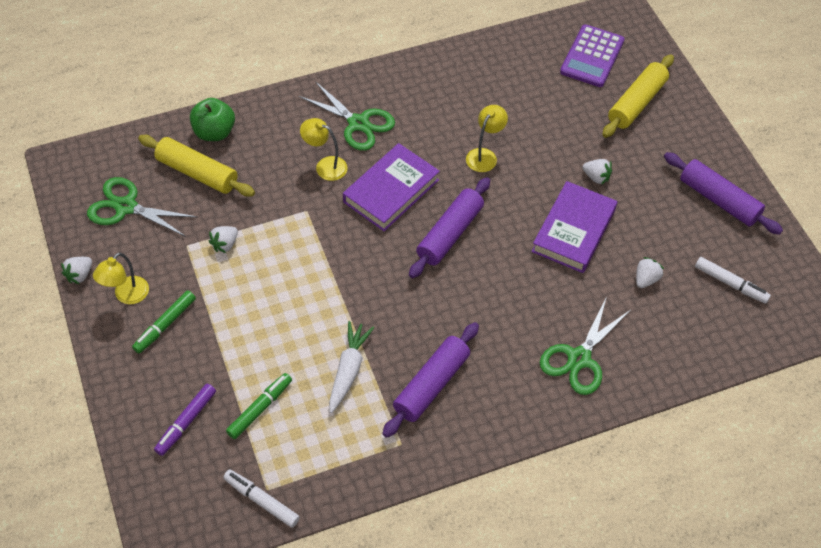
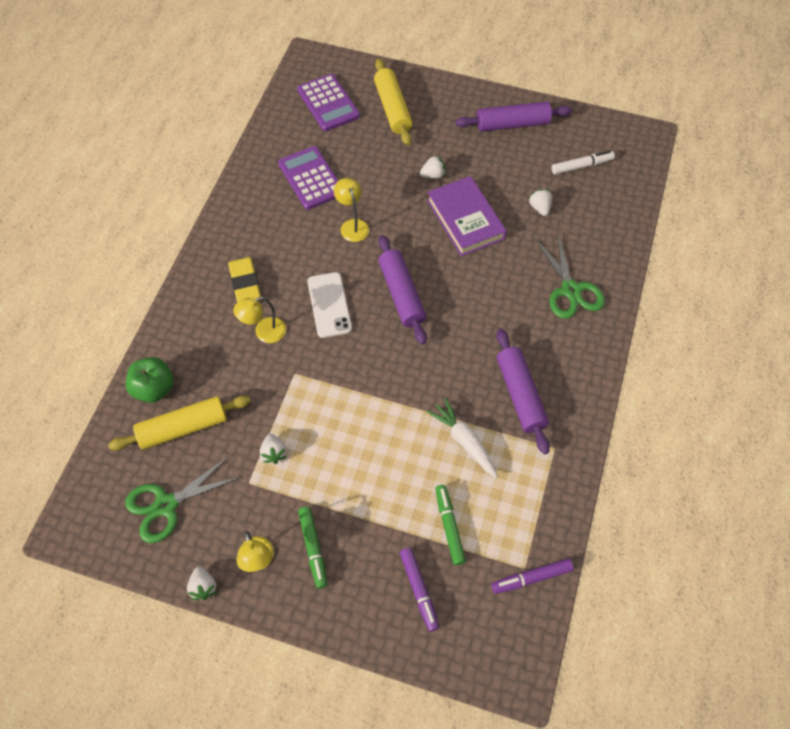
camera: 50 degrees left, 5 degrees up
white marker [223,470,300,528] -> purple marker [491,558,574,594]
green scissors [299,81,395,151] -> yellow eraser [228,257,261,303]
purple book [343,143,440,231] -> white phone [307,272,352,338]
none -> purple calculator [278,146,338,210]

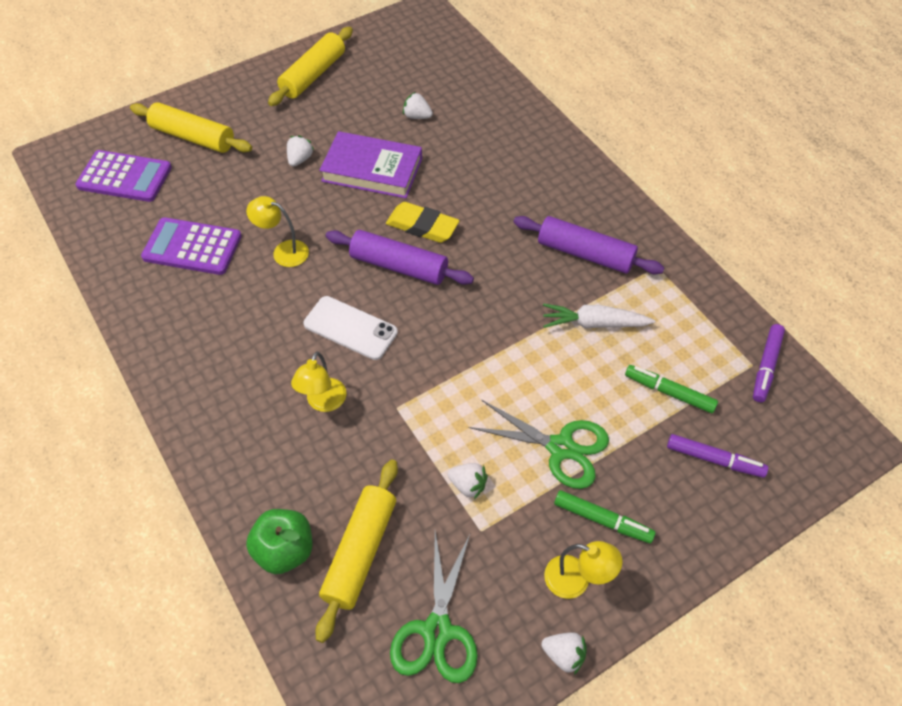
camera: 50 degrees left, 5 degrees down
yellow eraser [228,257,261,303] -> yellow eraser moved to [386,202,459,243]
purple rolling pin [455,101,572,132] -> yellow rolling pin [268,27,353,106]
green scissors [536,234,605,319] -> green scissors moved to [469,400,609,489]
white marker [552,150,615,175] -> none

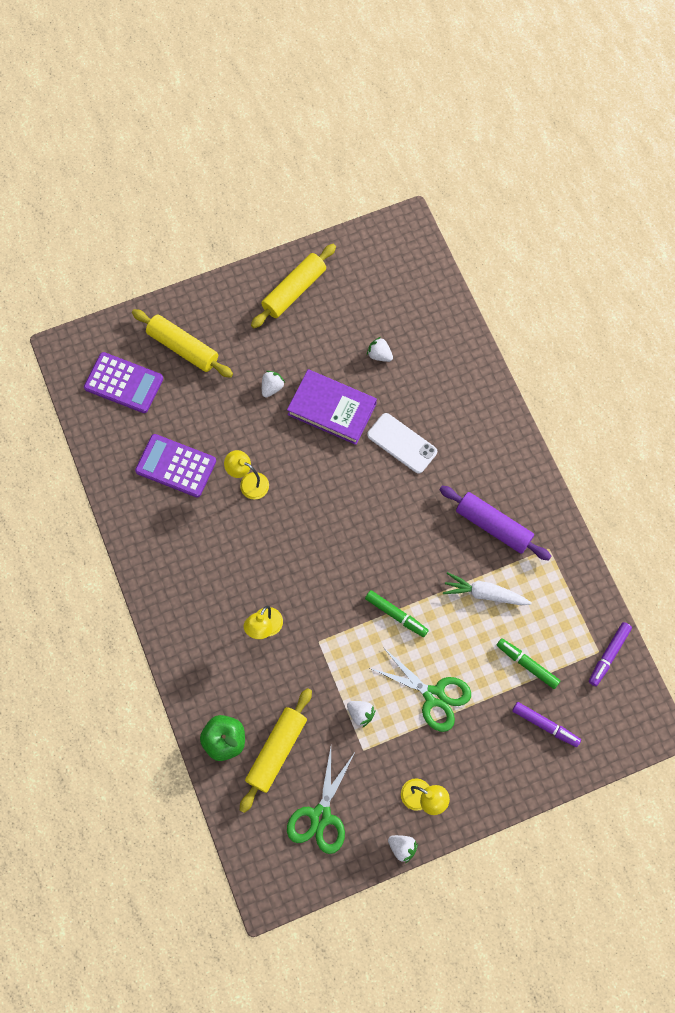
camera: 10 degrees right, 15 degrees up
white phone [304,296,398,360] -> white phone moved to [367,413,437,473]
purple rolling pin [326,230,474,285] -> none
yellow eraser [386,202,459,243] -> none
green marker [554,490,656,543] -> green marker moved to [365,590,429,637]

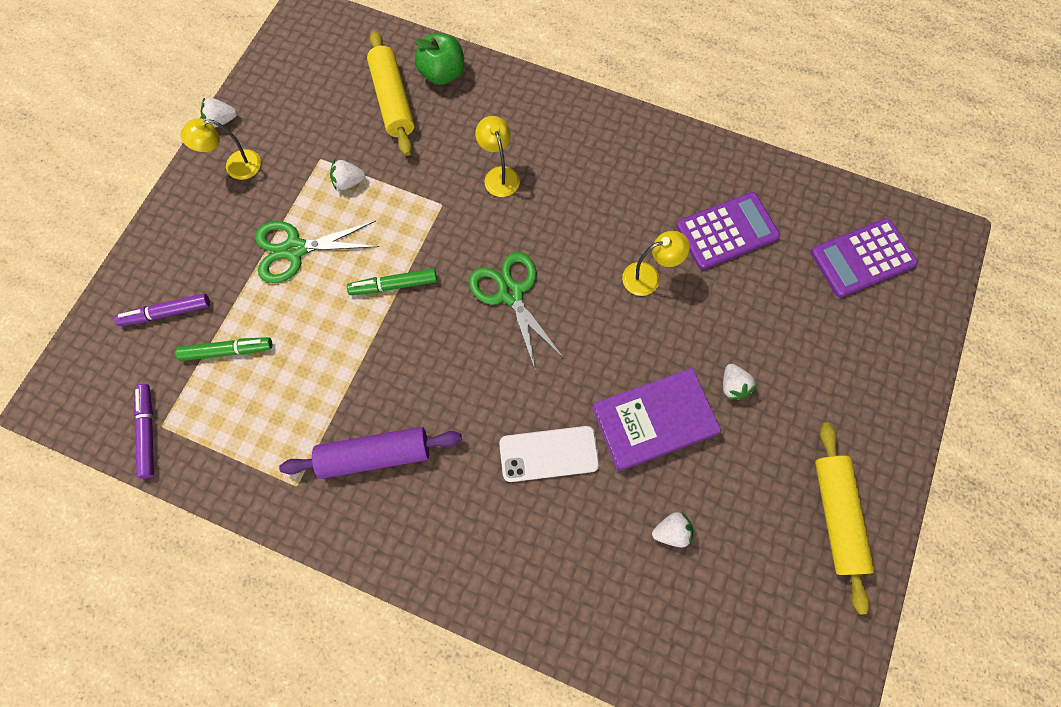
camera: 135 degrees right, 0 degrees up
yellow rolling pin [132,309,233,378] -> none
green scissors [287,747,355,854] -> green scissors moved to [469,252,563,372]
white carrot [443,572,532,605] -> none

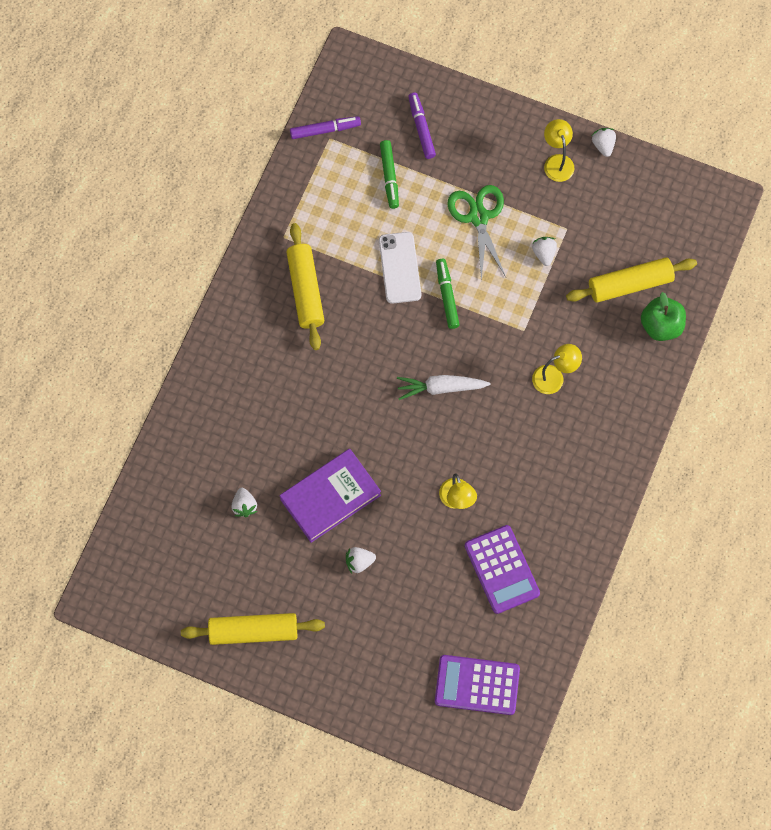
camera: 90 degrees right, 0 degrees up
purple rolling pin [279,427,462,479] -> yellow rolling pin [286,223,324,350]
green scissors [469,252,563,372] -> white carrot [397,375,490,400]
white phone [499,426,599,482] -> white phone moved to [379,232,421,304]
purple book [592,368,721,471] -> purple book turned 75 degrees clockwise [280,449,381,543]
purple calculator [811,218,918,298] -> purple calculator turned 60 degrees counterclockwise [435,655,520,715]

